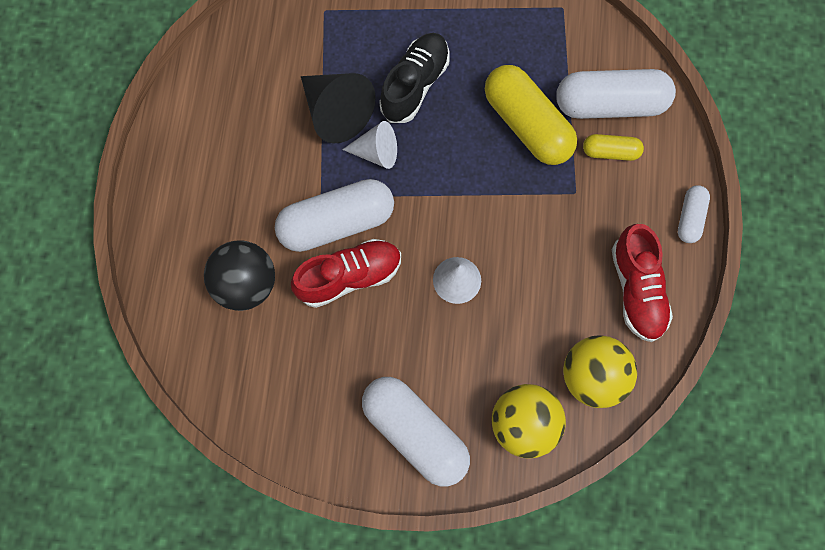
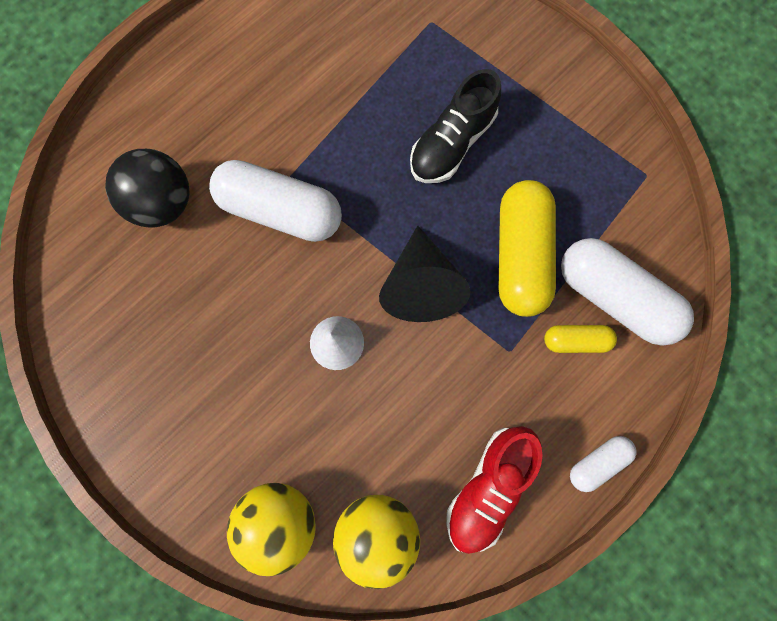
camera: 40 degrees right, 5 degrees up
red shoe [291,239,401,308] -> none
black cone [301,73,376,143] -> black cone moved to [379,225,471,322]
white cone [342,121,397,169] -> none
white capsule [362,377,470,486] -> none
black shoe [379,33,450,123] -> black shoe turned 150 degrees clockwise [410,69,501,183]
yellow capsule [583,134,644,161] -> yellow capsule turned 45 degrees counterclockwise [544,325,617,353]

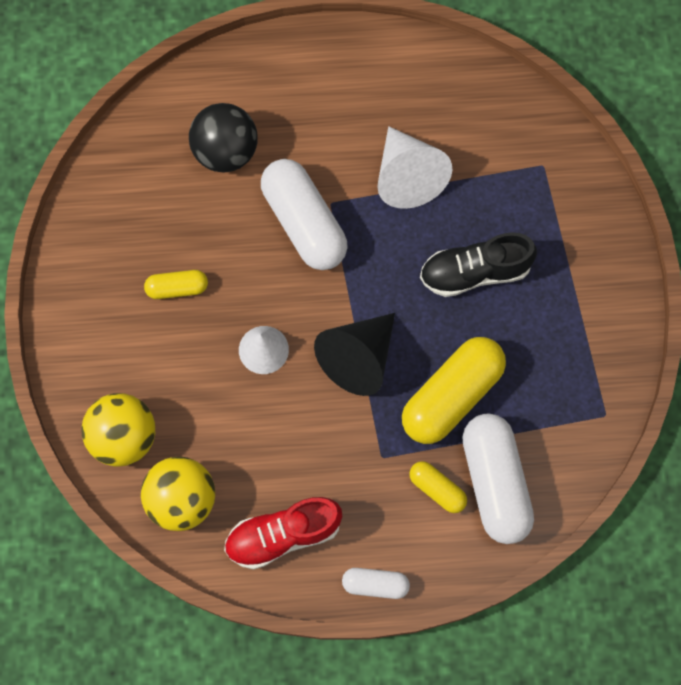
camera: 40 degrees right, 5 degrees down
none -> yellow capsule [144,270,208,299]
none -> white cone [377,126,452,209]

